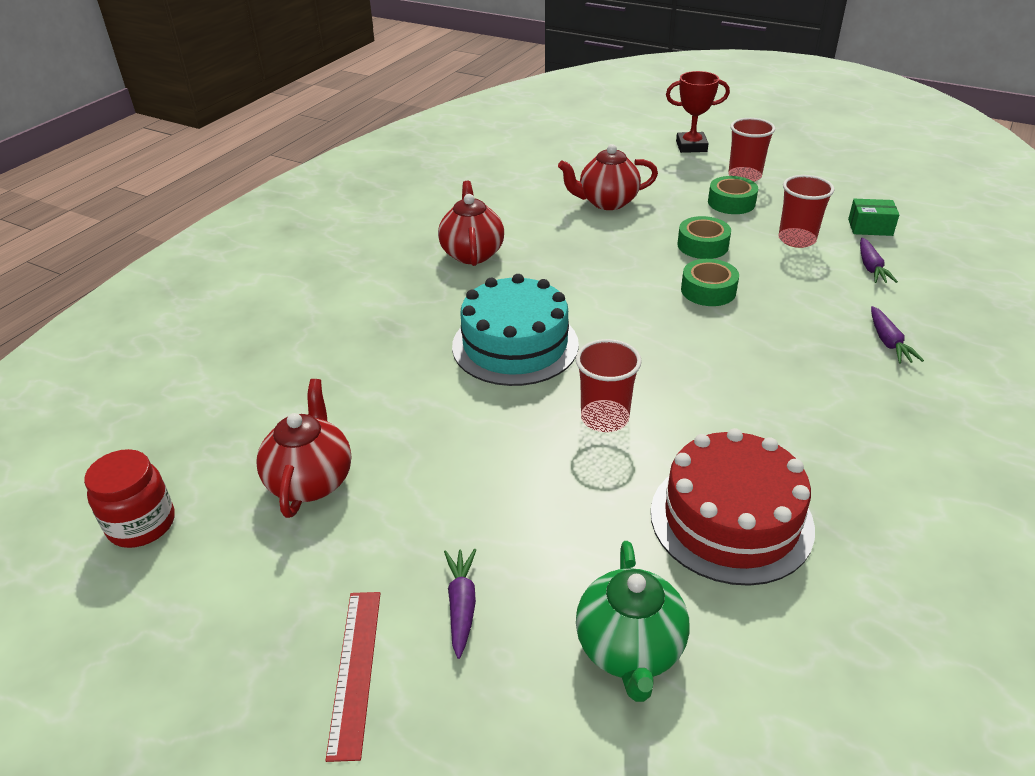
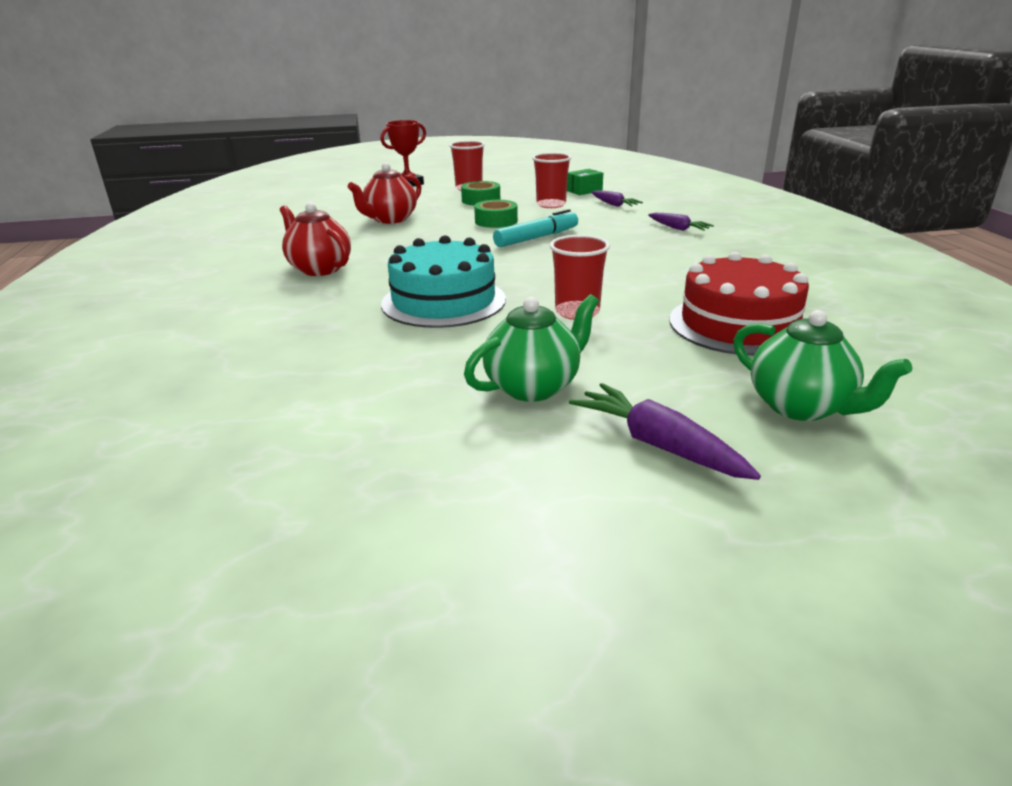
camera: 40 degrees left, 10 degrees down
red jar [84,449,175,548] -> none
red teapot [256,379,351,518] -> none
red ruler [325,592,381,762] -> none
purple carrot [444,549,476,659] -> purple carrot [569,383,761,480], size x1.54
green tape [681,259,739,306] -> turquoise marker [493,209,578,247]
none -> green teapot [464,294,599,402]

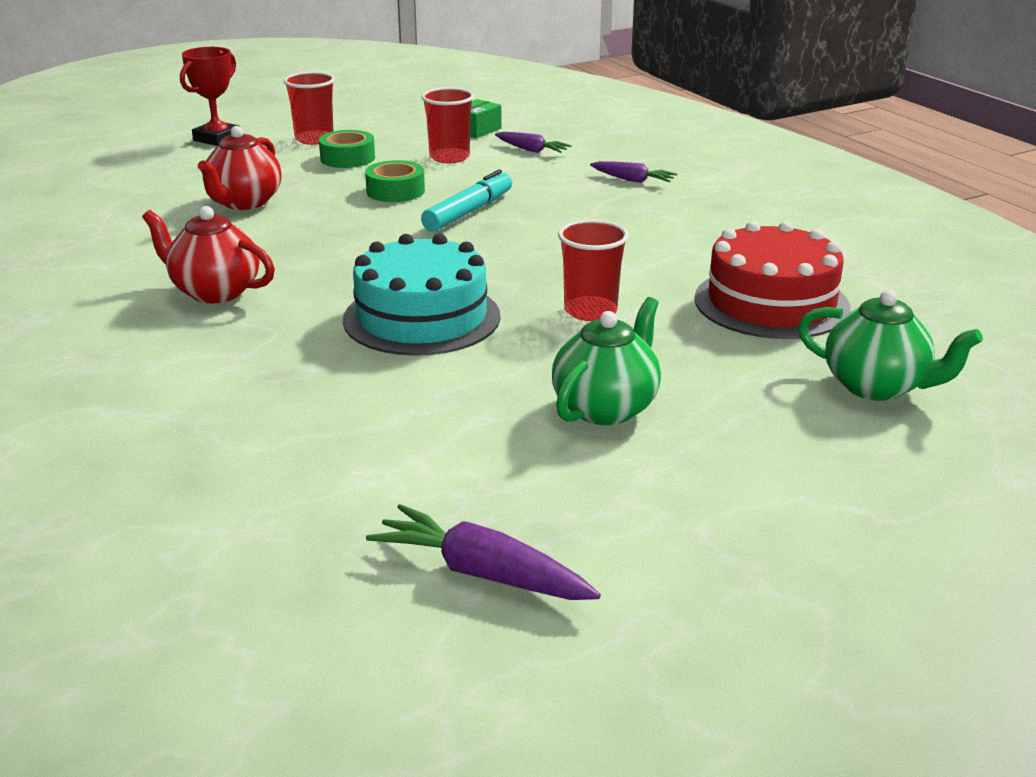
camera: 20 degrees left, 0 degrees up
purple carrot [569,383,761,480] -> purple carrot moved to [366,504,601,600]

